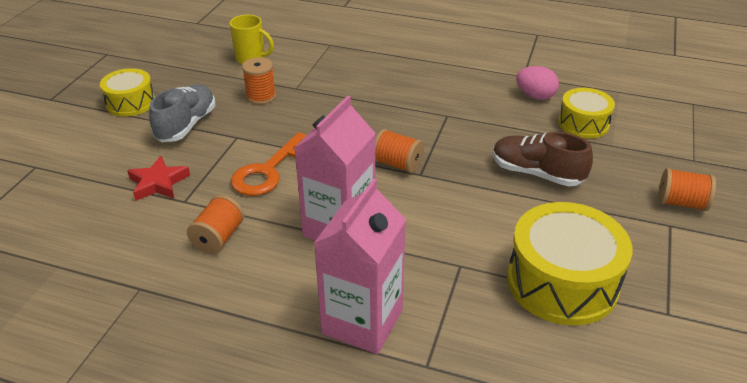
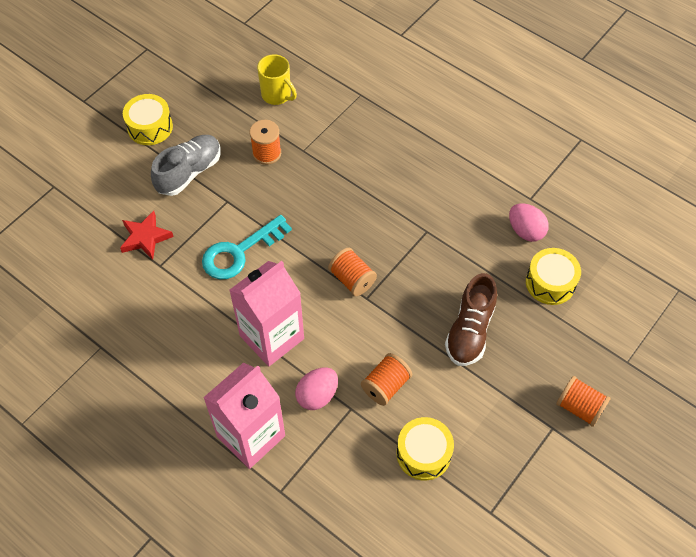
camera: 20 degrees right, 20 degrees up
orange spool [187,195,244,254] -> orange spool moved to [361,353,412,406]
orange key [231,132,306,196] -> turquoise key [202,215,292,279]
brown shoe [493,132,593,186] -> brown shoe turned 120 degrees counterclockwise [445,273,497,366]
yellow drum [507,202,633,326] -> yellow drum [396,417,454,481], size x0.59
none -> pink egg [295,368,338,410]

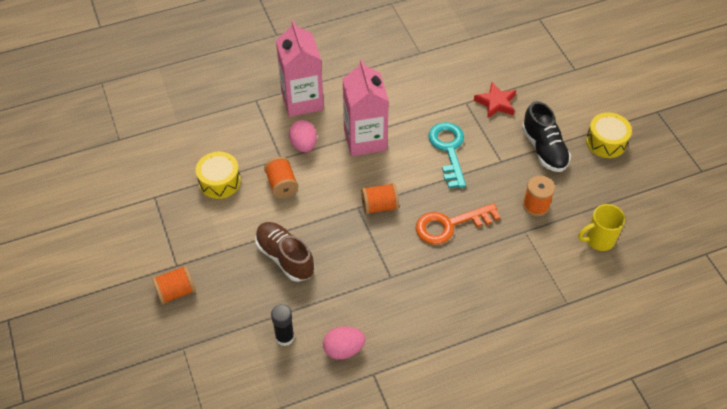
camera: 120 degrees right, 5 degrees down
grey shoe [151,135,221,196] -> black shoe [522,101,571,172]
yellow drum [526,248,581,305] -> black glue stick [271,304,294,346]
none -> orange key [416,203,500,244]

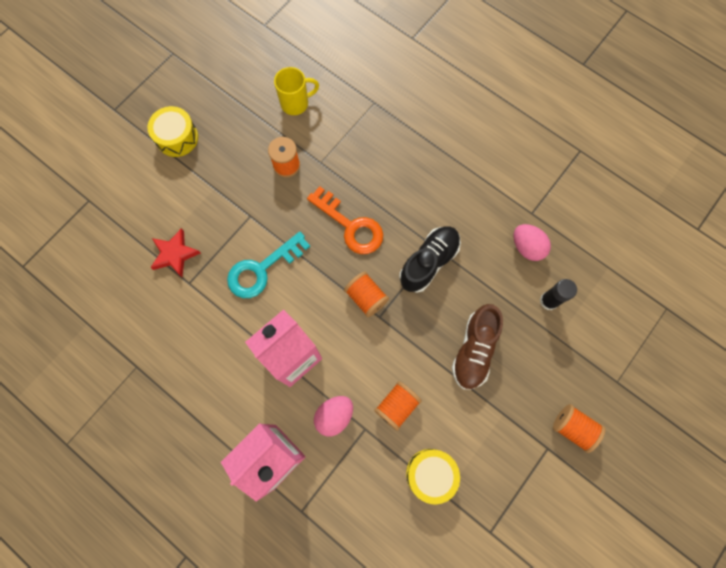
camera: 120 degrees left, 20 degrees up
black shoe [522,101,571,172] -> black shoe moved to [400,226,461,293]
yellow mug [578,204,625,251] -> yellow mug turned 60 degrees counterclockwise [274,67,319,115]

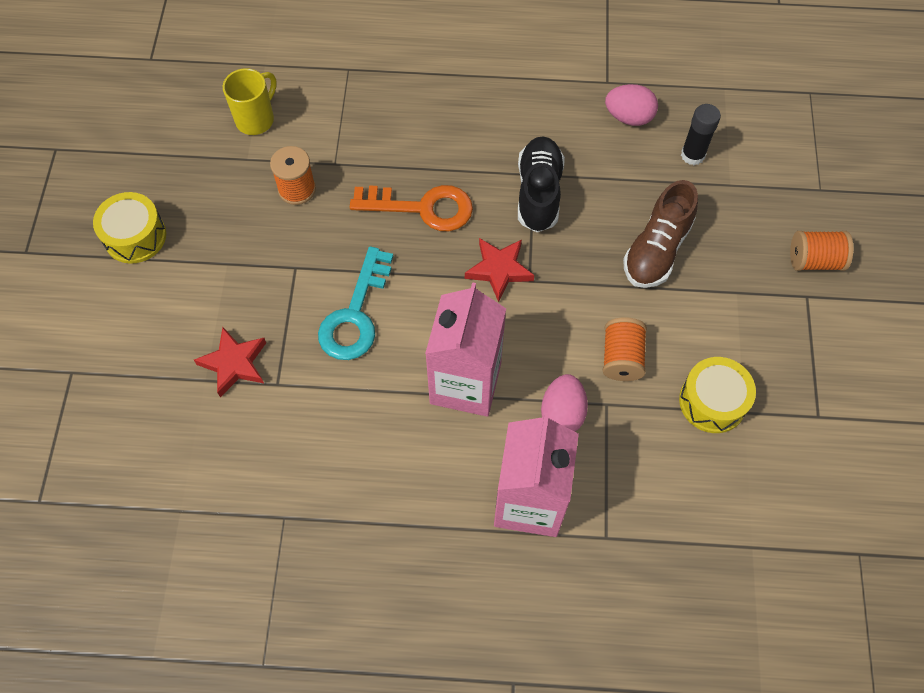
camera: 35 degrees left, 10 degrees down
orange spool [344,272,389,317] -> red star [465,238,534,302]
brown shoe [452,304,503,390] -> brown shoe turned 45 degrees clockwise [623,180,698,288]

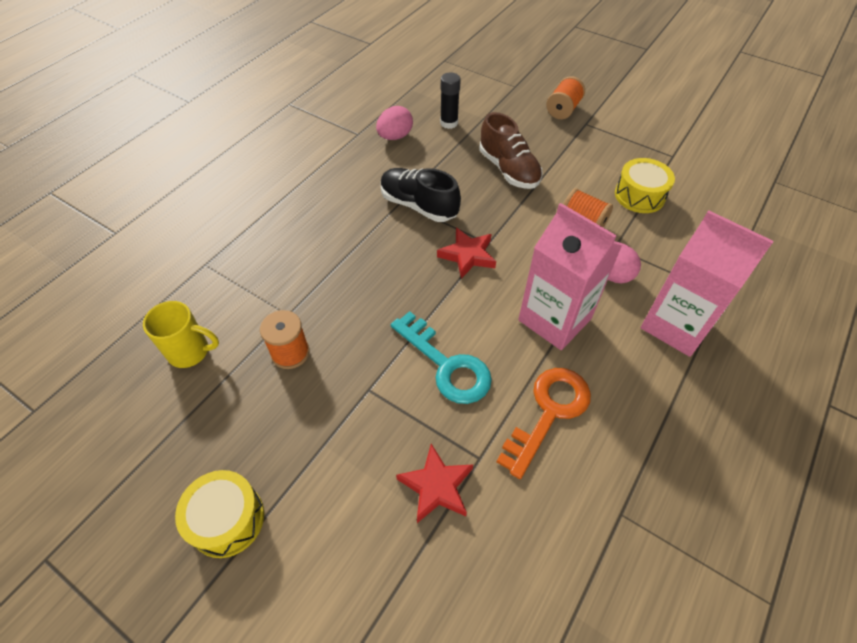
camera: 60 degrees left, 10 degrees down
yellow mug [223,68,277,135] -> yellow mug turned 120 degrees clockwise [143,301,219,368]
orange key [350,185,473,231] -> orange key moved to [497,368,591,479]

